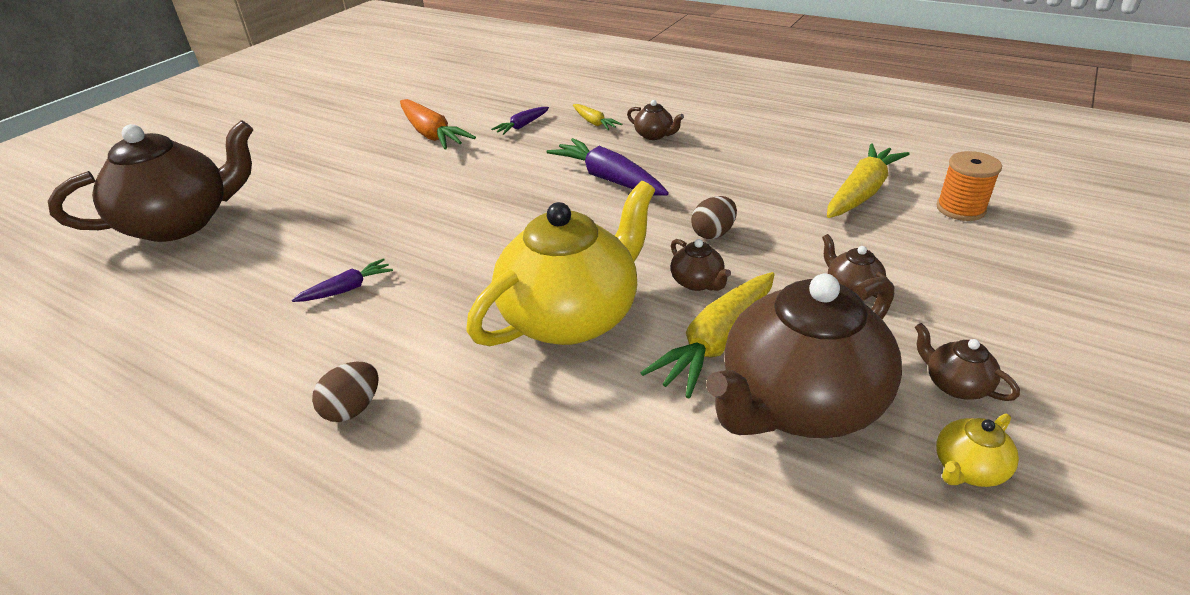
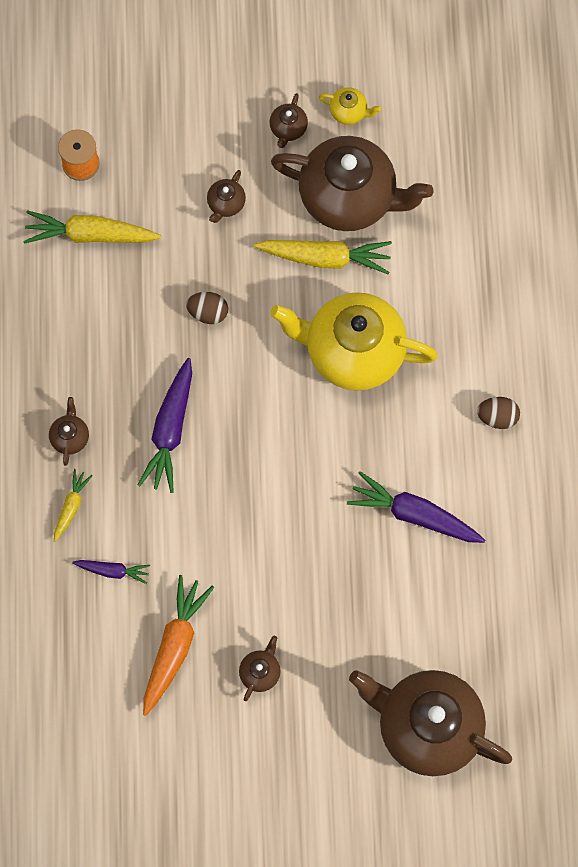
camera: 125 degrees left, 35 degrees up
purple carrot [292,258,393,302] -> purple carrot [347,471,485,543], size x1.84
brown teapot [671,239,731,291] -> brown teapot moved to [239,636,281,701]

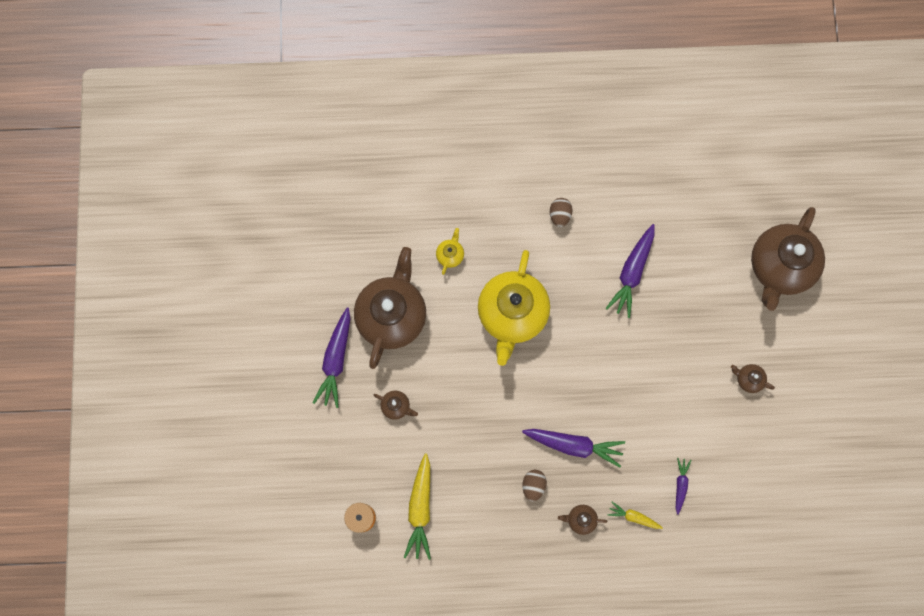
camera: 90 degrees left, 5 degrees up
orange carrot [143,575,214,716] -> none
brown egg [186,292,228,324] -> brown egg moved to [522,470,547,502]
yellow carrot [254,240,392,275] -> none
brown teapot [269,93,308,148] -> purple carrot [313,308,350,408]
yellow teapot [319,87,381,125] -> yellow teapot moved to [436,228,464,275]

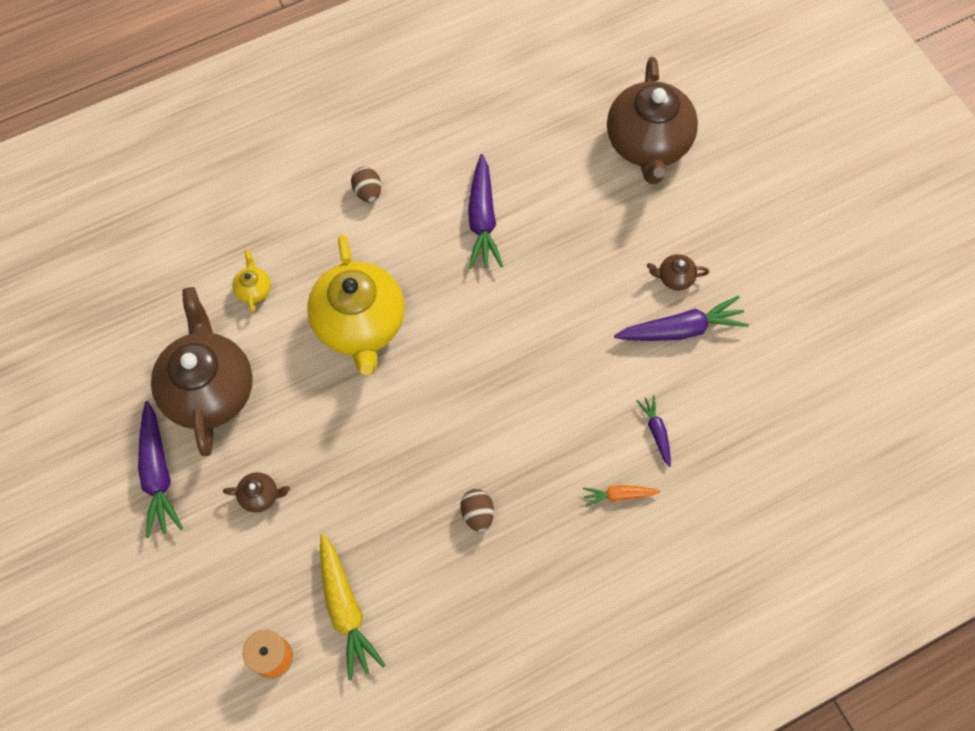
camera: 25 degrees left, 10 degrees down
purple carrot [522,429,625,467] -> purple carrot moved to [614,296,749,341]
brown teapot [558,505,608,535] -> none
yellow carrot [607,502,663,529] -> orange carrot [583,485,660,507]

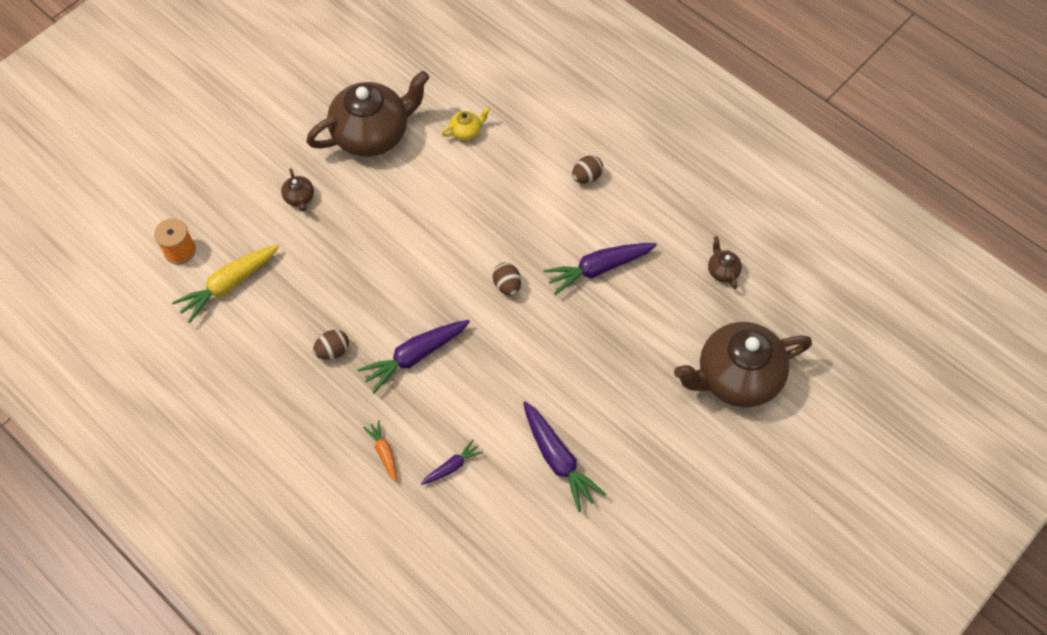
camera: 70 degrees right, 5 degrees down
purple carrot [138,401,183,538] -> purple carrot moved to [357,320,470,393]
yellow teapot [307,235,405,376] -> none
brown teapot [647,254,709,290] -> brown teapot moved to [708,236,742,289]
none -> brown egg [493,263,521,296]

